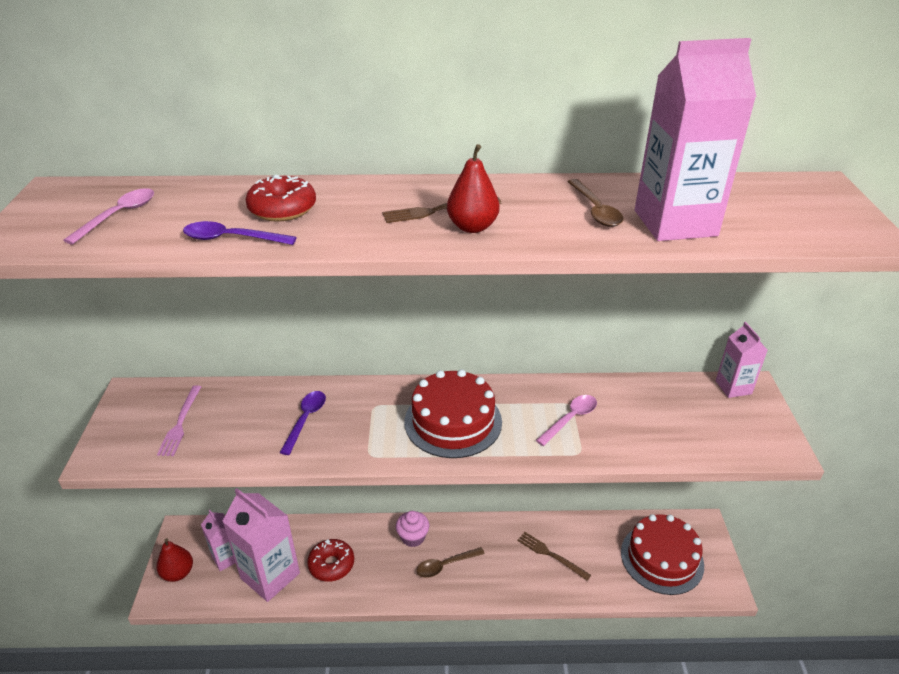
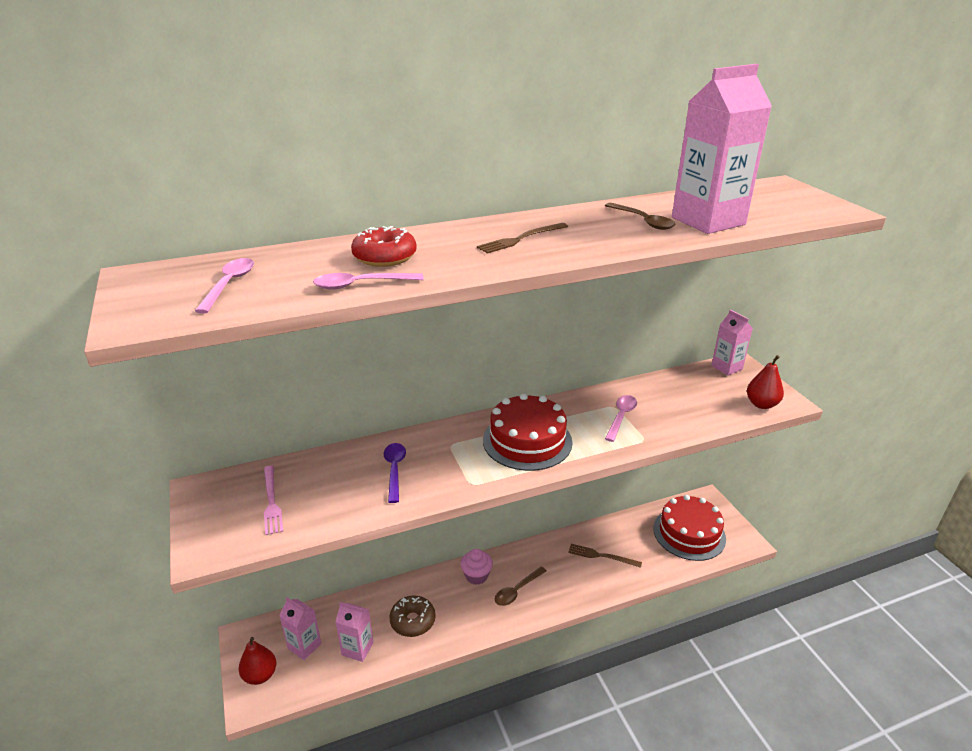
camera: 20 degrees left, 5 degrees down
purple spoon [183,221,297,245] -> pink spoon [313,273,424,290]
pink carton [223,488,300,602] -> pink carton [335,602,374,662], size x0.56
red donut [307,539,354,582] -> brown donut [389,596,435,637]
red pear [447,144,499,233] -> red pear moved to [747,355,784,409]

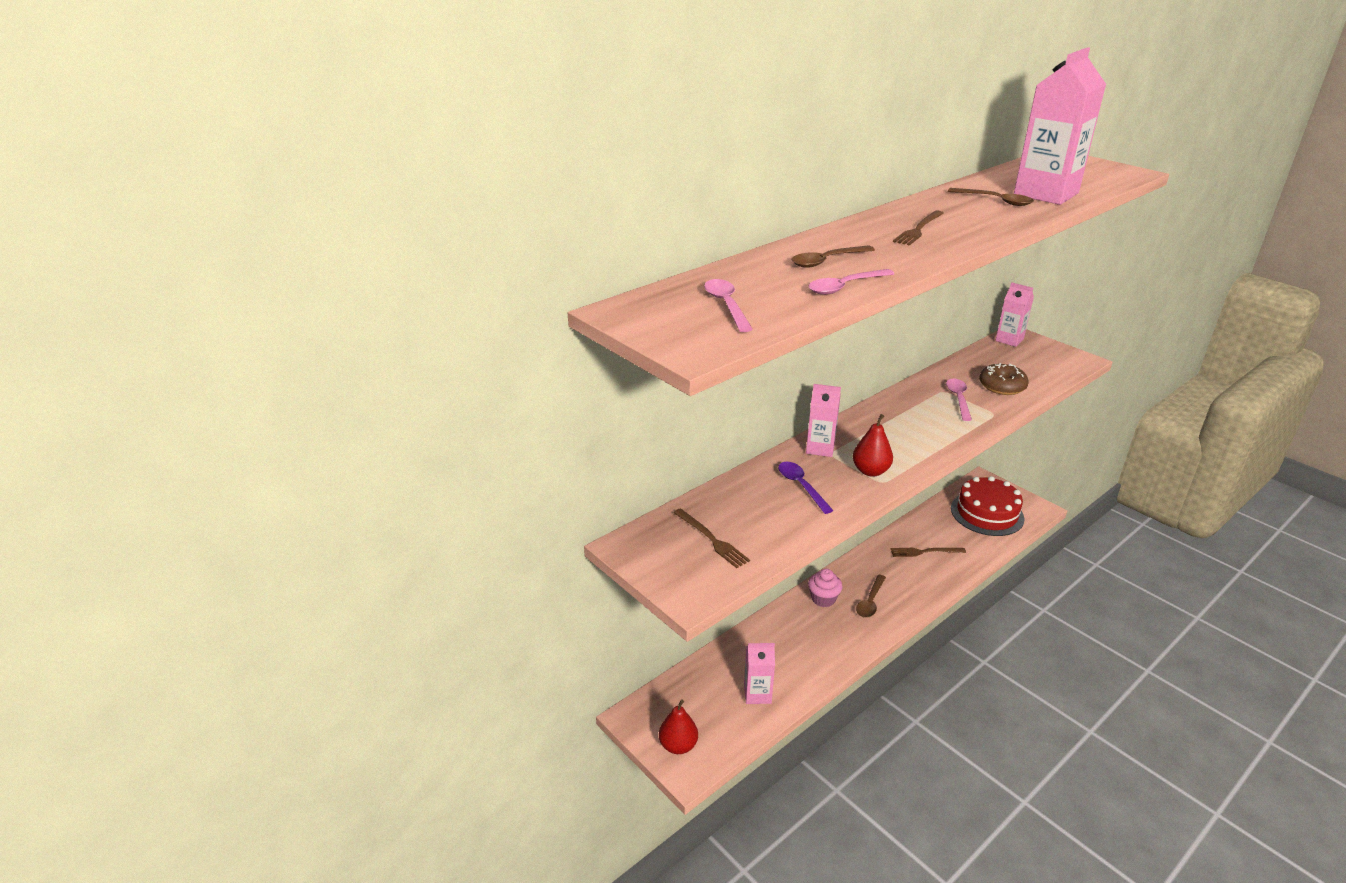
camera: 20 degrees left, 0 degrees up
pink fork [264,466,283,535] -> brown fork [673,508,750,568]
pink carton [279,597,321,660] -> pink carton moved to [806,384,841,457]
red donut [351,226,417,267] -> brown spoon [792,246,875,268]
brown donut [389,596,435,637] -> brown donut moved to [979,363,1029,395]
red cake [483,393,573,471] -> none
red pear [747,355,784,409] -> red pear moved to [853,414,893,477]

